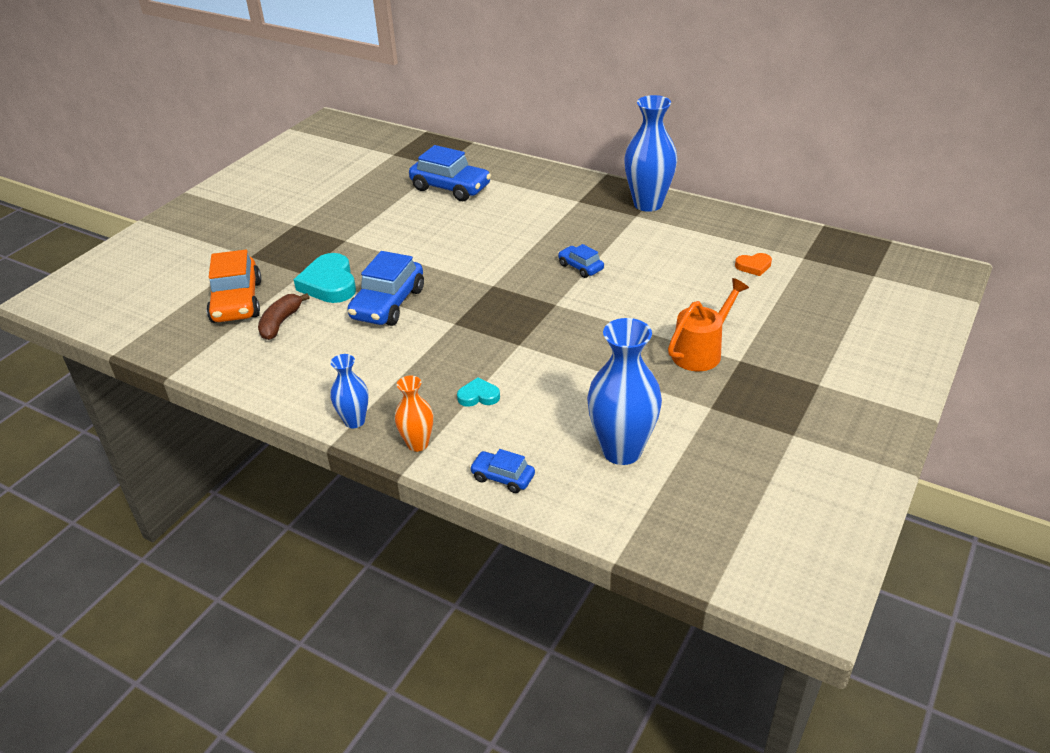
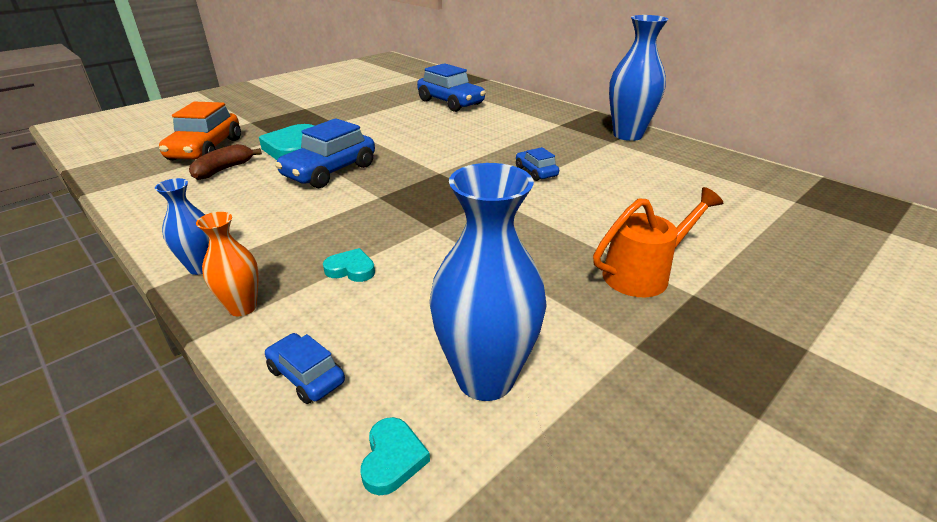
camera: 15 degrees right, 5 degrees down
orange heart [735,253,772,276] -> none
none -> turquoise heart [361,417,430,496]

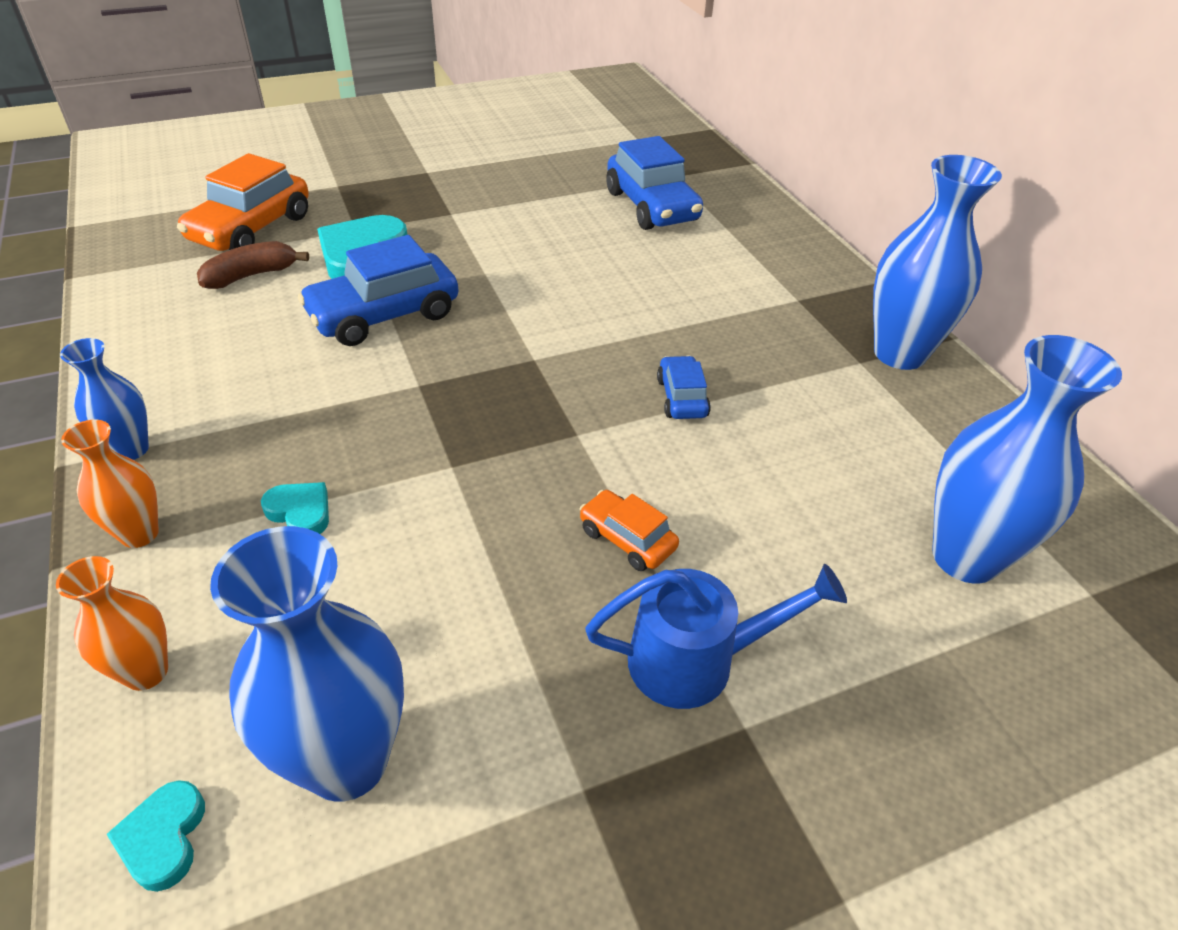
camera: 20 degrees right, 10 degrees up
blue car [265,333,345,404] -> orange vase [56,556,168,691]
turquoise heart [361,417,430,496] -> turquoise heart turned 150 degrees clockwise [106,780,205,892]
orange watering can [593,187,723,297] -> blue watering can [585,564,847,709]
none -> orange car [579,490,679,571]
none -> blue vase [932,335,1122,584]

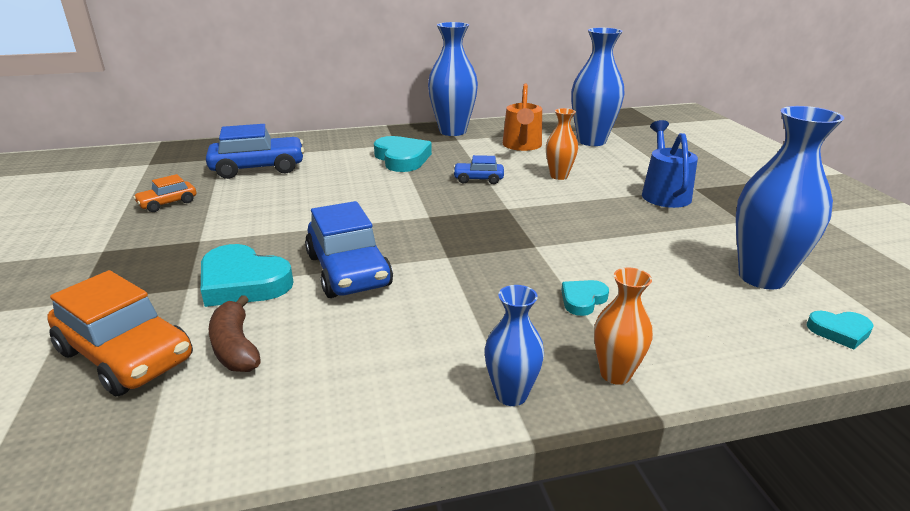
camera: 80 degrees left, 15 degrees down
orange vase [56,556,168,691] -> orange vase moved to [546,108,578,180]
orange car [579,490,679,571] -> orange car moved to [133,174,196,212]
none -> turquoise heart [374,136,432,172]
none -> orange watering can [503,83,542,151]

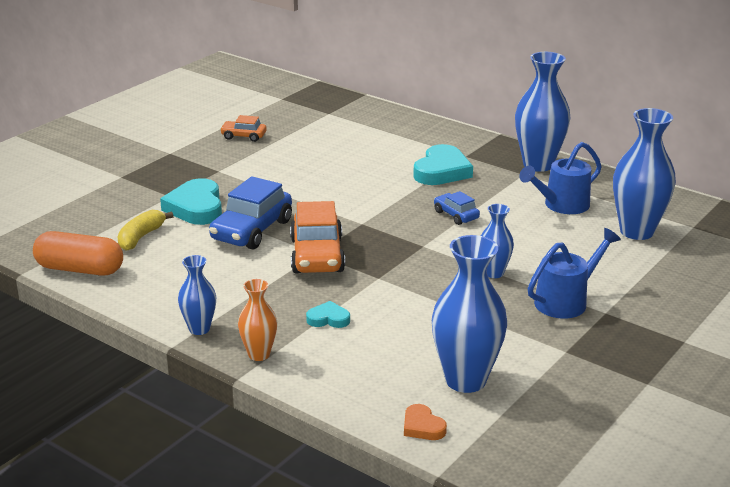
camera: 50 degrees right, 0 degrees up
orange car [47,270,193,397] -> orange car moved to [290,201,345,273]
blue car [206,124,304,179] -> none
brown banana [209,295,261,372] -> yellow banana [118,210,174,251]
orange watering can [503,83,542,151] -> blue watering can [519,142,602,214]
orange vase [546,108,578,180] -> none
turquoise heart [806,311,874,349] -> orange heart [404,404,447,440]
none -> orange capsule [33,231,123,276]
none -> blue vase [481,204,514,278]

